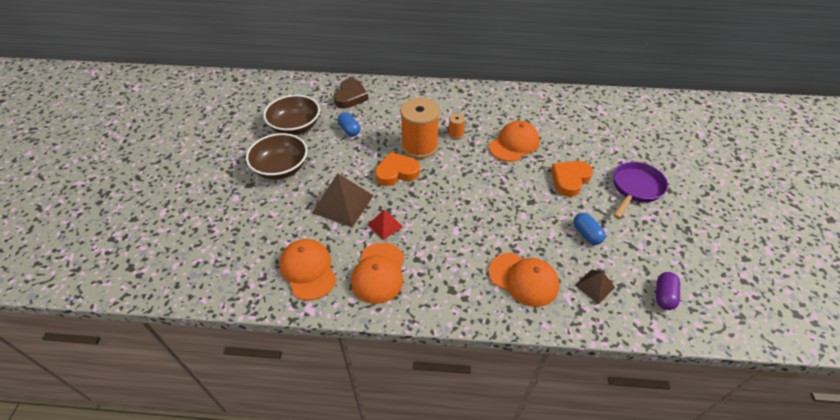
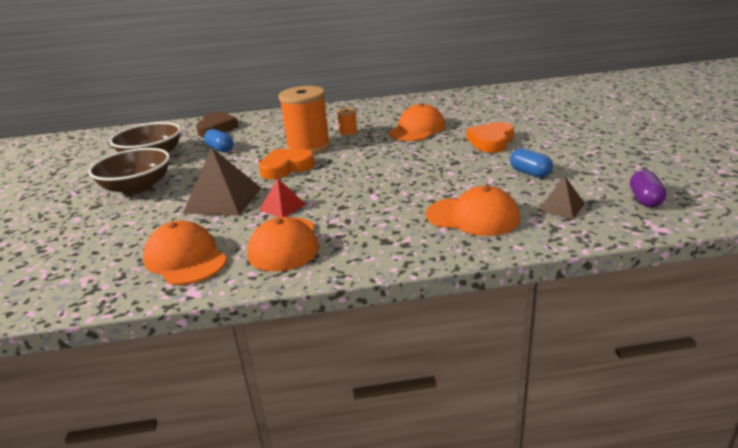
camera: 10 degrees left, 20 degrees down
purple pan [613,161,668,219] -> none

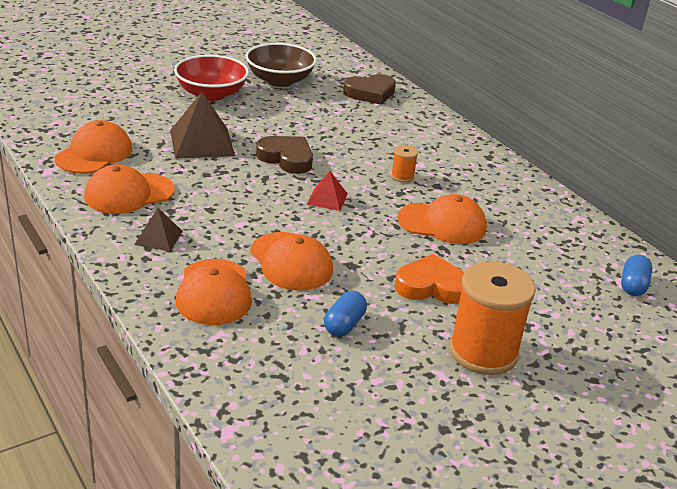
camera: 60 degrees right, 5 degrees up
brown bowl [88,148,170,195] -> red bowl [174,55,249,101]
blue capsule [204,129,233,152] -> blue capsule moved to [621,255,652,296]
orange heart [259,149,315,179] -> brown heart [256,136,313,174]
red pyramid [259,178,306,217] -> red pyramid moved to [307,171,348,211]
orange spool [278,86,331,154] -> orange spool moved to [449,261,536,375]
brown pyramid [537,176,585,219] -> brown pyramid moved to [134,208,183,251]
purple capsule [630,170,666,207] -> none
none -> orange cap [250,232,333,291]

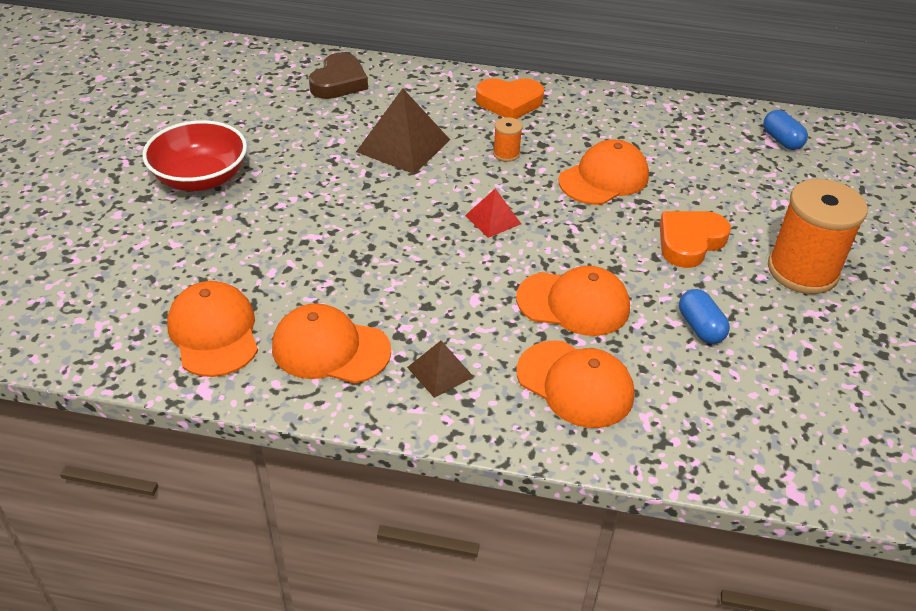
camera: 45 degrees left, 10 degrees up
orange cap [84,164,175,214] -> orange cap turned 90 degrees clockwise [272,303,391,384]
brown pyramid [170,92,235,159] -> brown pyramid moved to [356,88,450,174]
brown bowl [245,43,317,87] -> none
brown heart [256,136,313,174] -> none
none -> orange heart [476,78,544,119]

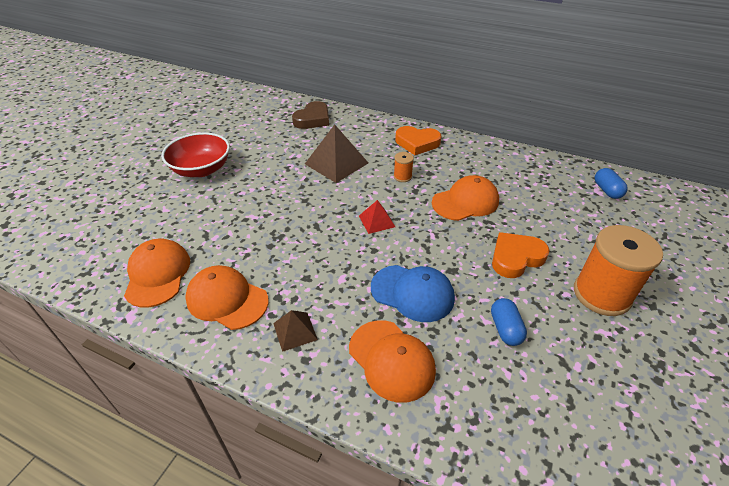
camera: 15 degrees right, 0 degrees up
orange cap [516,266,630,336] -> blue cap [371,265,455,322]

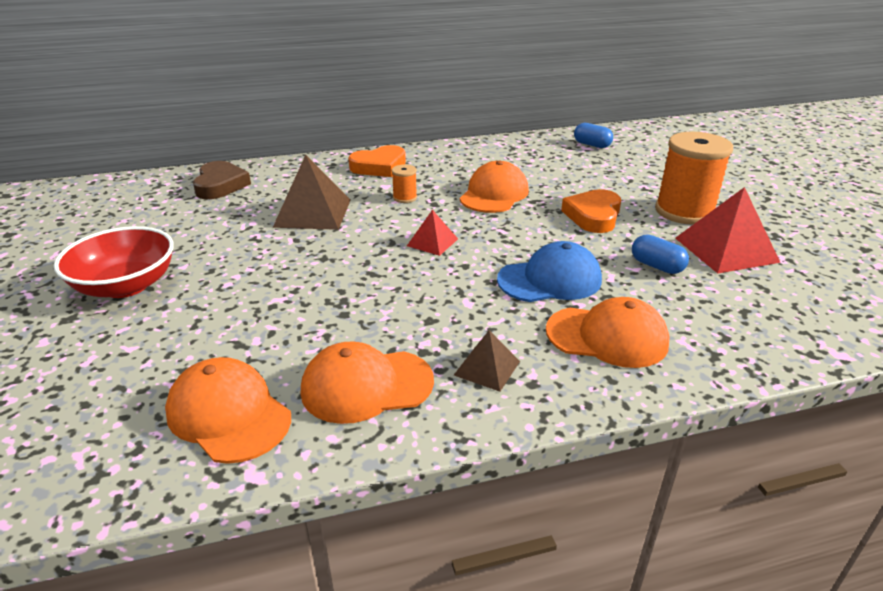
camera: 40 degrees left, 10 degrees down
none -> red pyramid [675,187,781,274]

